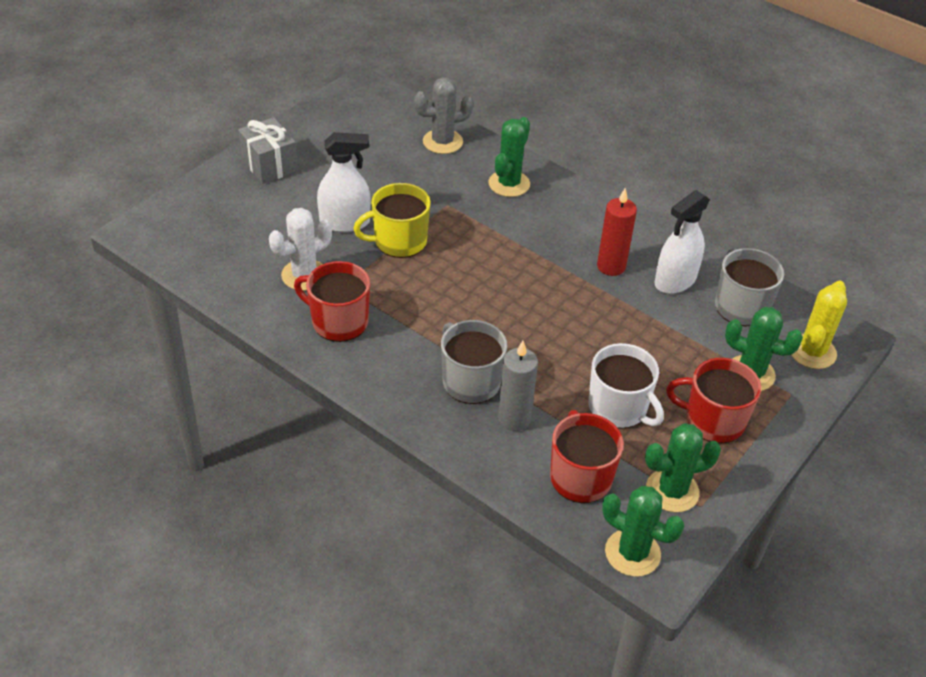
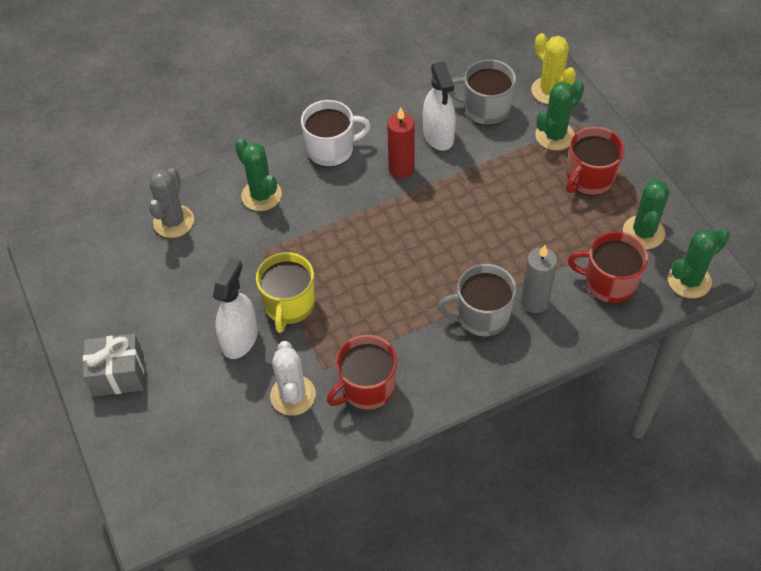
camera: 60 degrees left, 10 degrees up
white mug [589,343,664,429] -> white mug moved to [301,100,371,167]

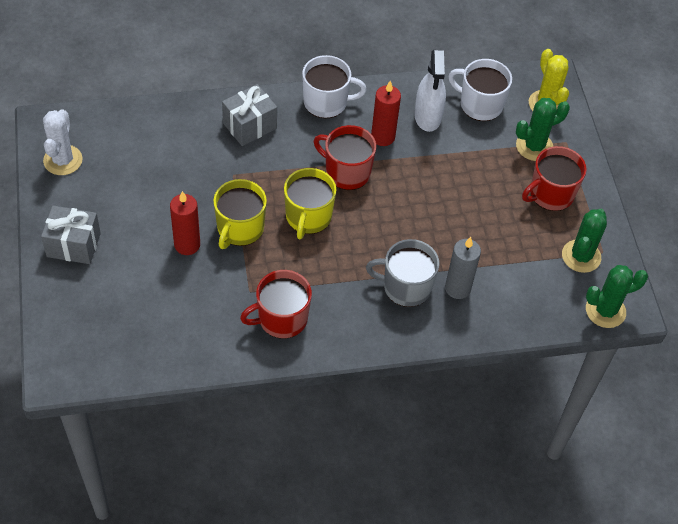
camera: 10 degrees right, 0 degrees up
grey cactus [149,168,194,238] -> none
white spray bottle [213,258,258,359] -> red candle [170,191,200,255]
green cactus [235,139,282,211] -> grey gift [222,84,277,146]
white cactus [270,341,316,416] -> white cactus moved to [43,109,83,175]
grey mug [448,59,516,126] -> white mug [448,59,512,121]
red mug [568,231,648,304] -> red mug moved to [314,125,376,190]
none -> yellow mug [284,168,336,239]

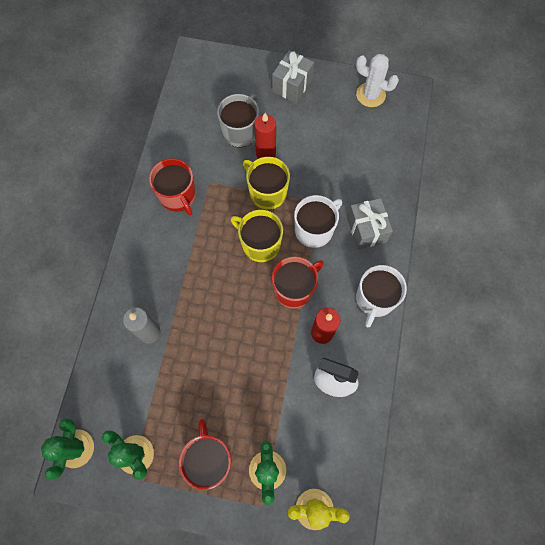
camera: 115 degrees right, 15 degrees up
red mug [240,270,312,339] -> red mug turned 150 degrees clockwise [149,158,196,216]
grey mug [366,239,439,307] -> grey mug moved to [217,94,259,147]
white mug [448,59,512,121] -> white mug moved to [294,195,342,248]

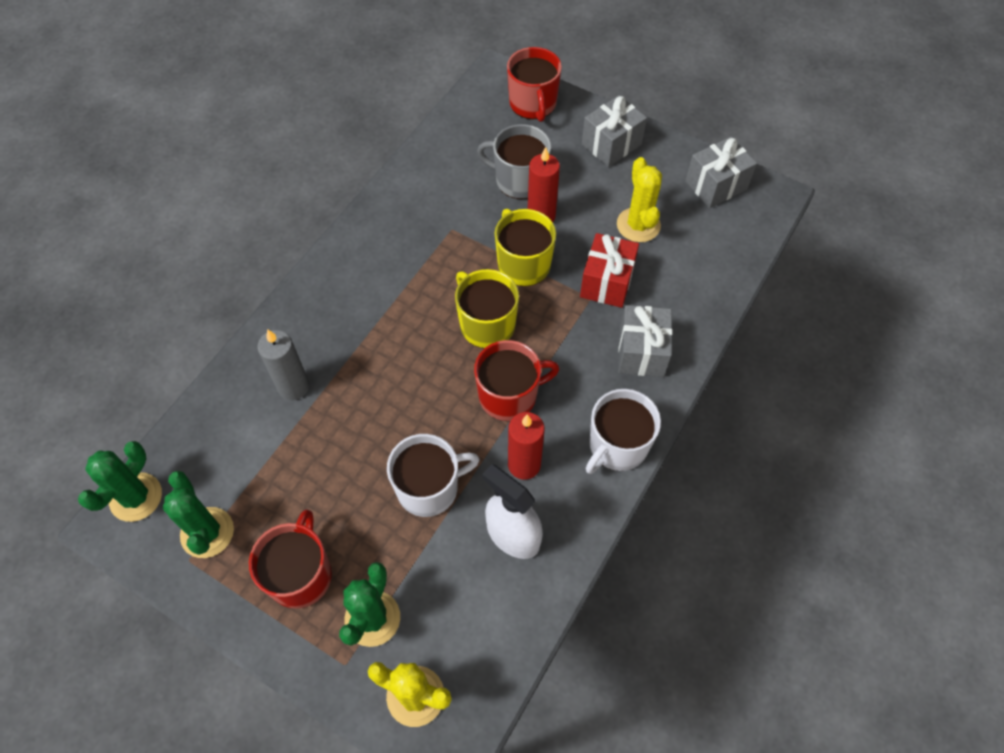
camera: 20 degrees right, 10 degrees down
red mug [149,158,196,216] -> red mug moved to [507,47,562,122]
grey mug [217,94,259,147] -> grey mug turned 120 degrees counterclockwise [477,124,551,199]
white mug [294,195,342,248] -> white mug moved to [387,434,480,517]
white cactus [356,54,399,107] -> grey gift [685,136,757,208]
none -> red gift [580,233,639,308]
none -> yellow cactus [617,157,662,242]

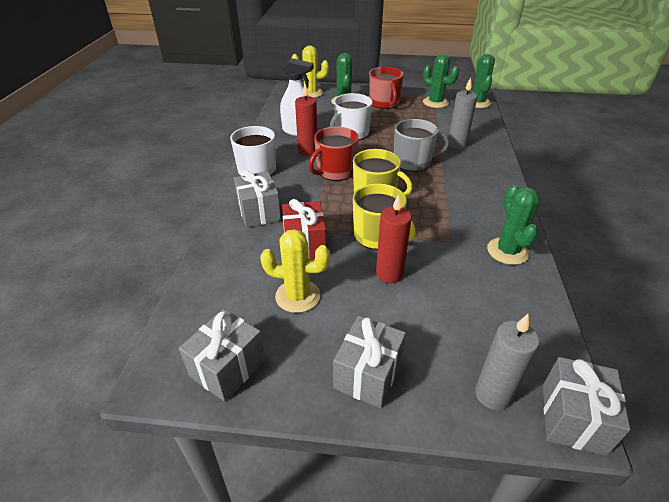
camera: 155 degrees right, 20 degrees down
grey mug [477,124,551,199] -> grey mug moved to [394,119,449,172]
red mug [507,47,562,122] -> grey candle [475,314,540,410]
yellow cactus [617,157,662,242] -> yellow cactus turned 45 degrees counterclockwise [260,229,330,313]
none -> green cactus [487,185,539,265]
none -> grey gift [543,357,630,456]

